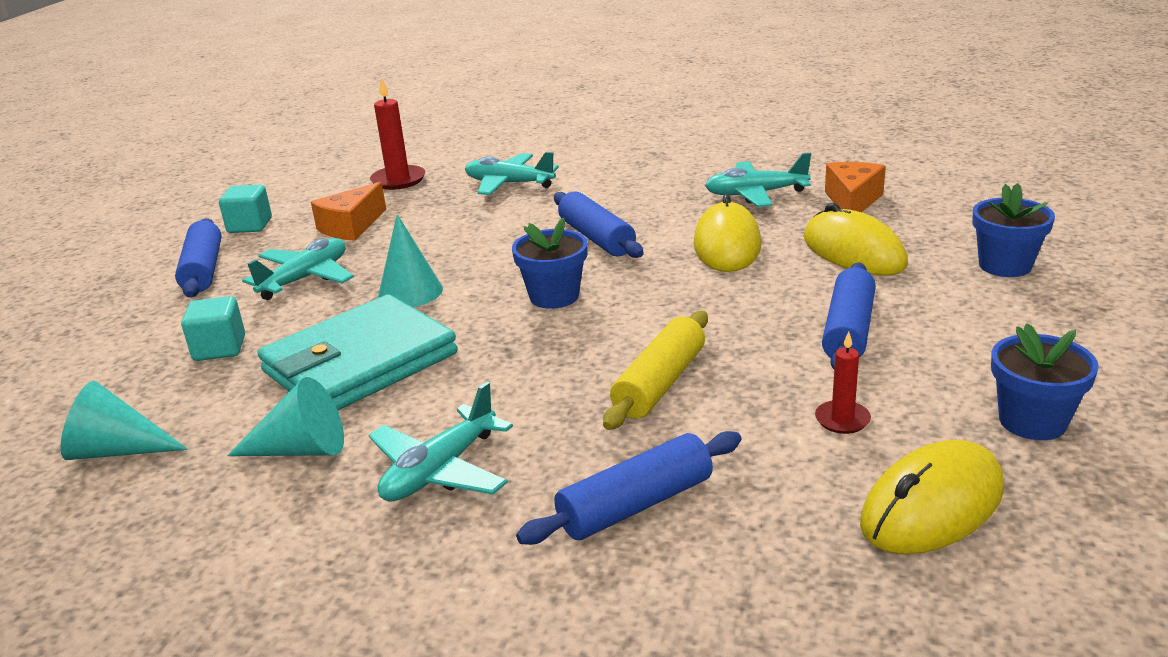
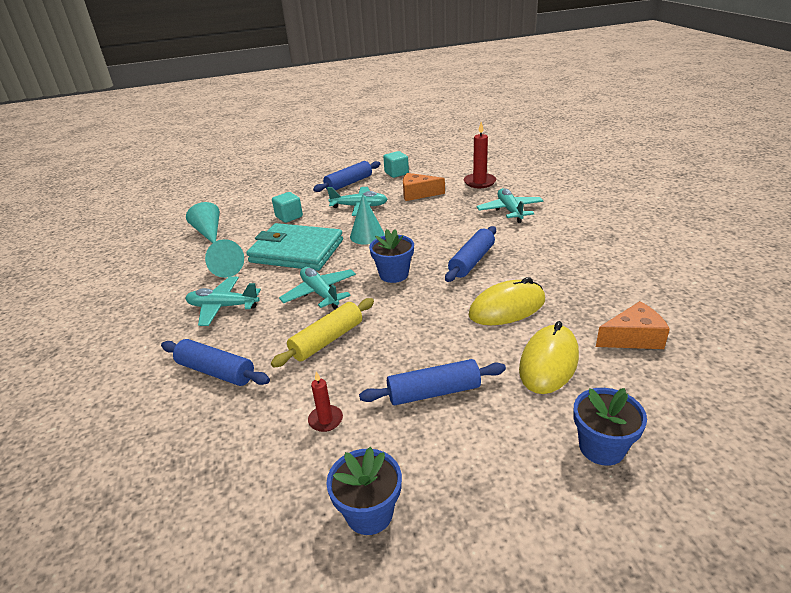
camera: 60 degrees right, 5 degrees up
yellow rolling pin [603,311,708,430] -> yellow rolling pin turned 45 degrees counterclockwise [271,298,374,368]
turquoise plane [705,153,811,207] -> turquoise plane moved to [279,267,356,309]
yellow mouse [860,440,1004,554] -> none

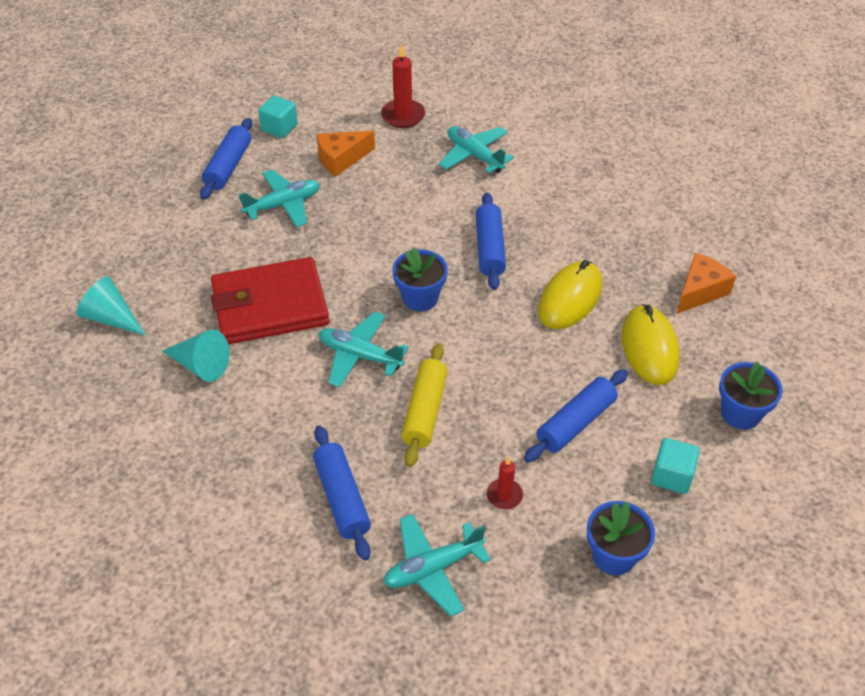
camera: 35 degrees left, 15 degrees up
blue rolling pin [161,339,270,386] -> blue rolling pin turned 75 degrees clockwise [313,426,371,560]
turquoise plane [185,277,261,326] -> turquoise plane moved to [384,514,491,616]
turquoise wallet [246,223,343,271] -> red wallet [211,257,329,344]
turquoise cube [272,192,303,223] -> turquoise cube moved to [651,438,700,494]
turquoise cone [350,194,385,245] -> none

